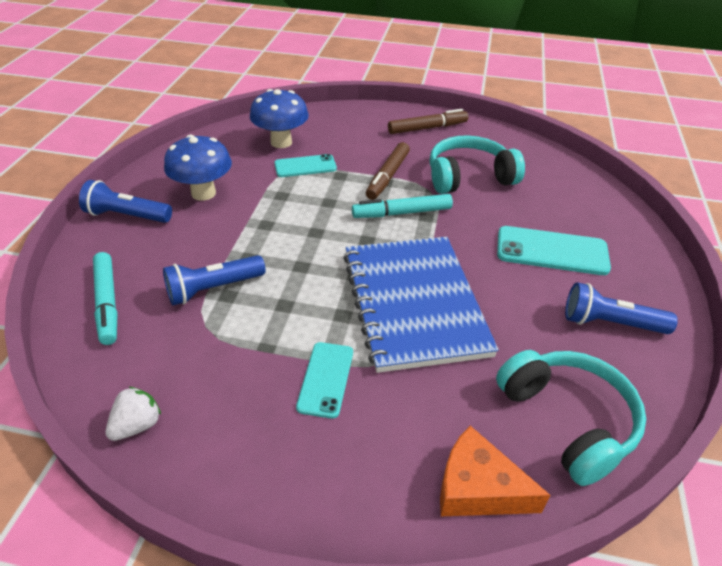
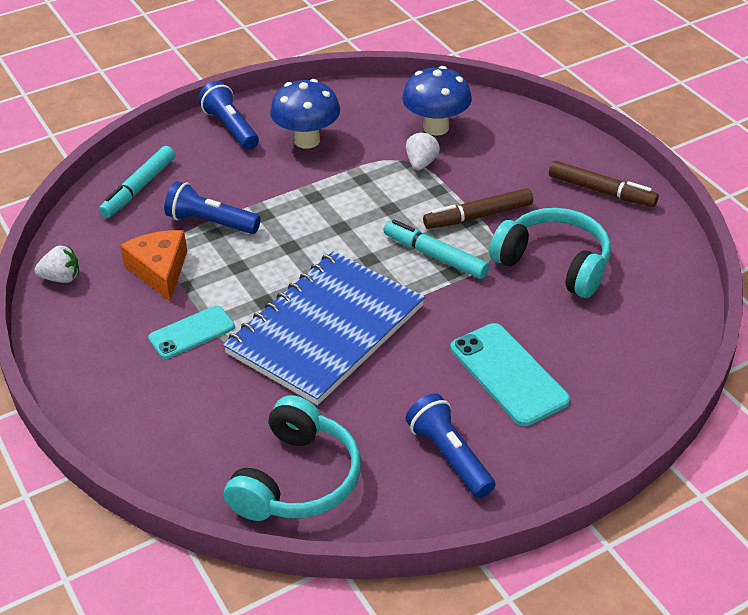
camera: 50 degrees right, 0 degrees up
turquoise phone [274,154,337,177] -> white strawberry [406,131,440,170]
orange cheese [440,426,551,516] -> orange cheese moved to [120,230,187,302]

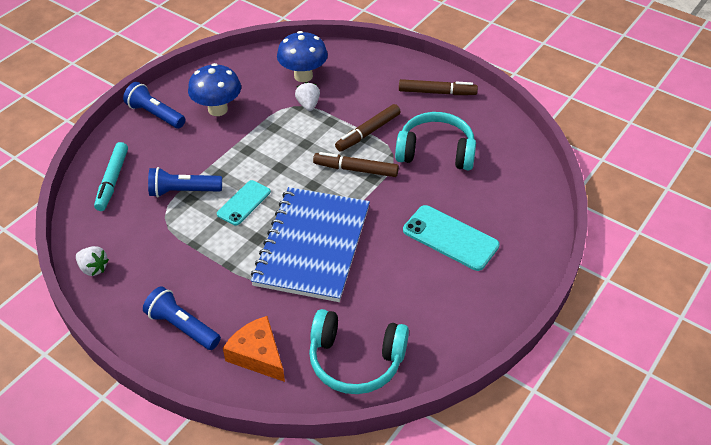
camera: 25 degrees left, 5 degrees up
white strawberry [34,246,79,283] -> white strawberry turned 60 degrees clockwise [76,246,109,276]
orange cheese [120,230,187,302] -> orange cheese moved to [223,316,285,382]
turquoise phone [148,305,235,359] -> turquoise phone moved to [217,180,271,226]
turquoise headphones [224,395,361,521] -> turquoise headphones turned 105 degrees clockwise [309,309,409,394]
turquoise marker [383,220,489,279] -> brown marker [313,152,399,177]
blue flashlight [406,393,495,498] -> blue flashlight moved to [143,286,221,350]

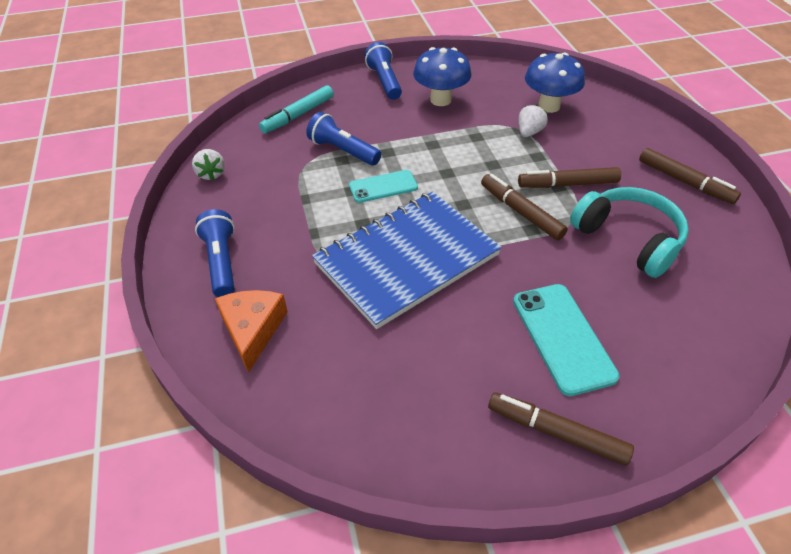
camera: 40 degrees right, 0 degrees up
turquoise headphones [309,309,409,394] -> none
none -> brown marker [488,392,634,466]

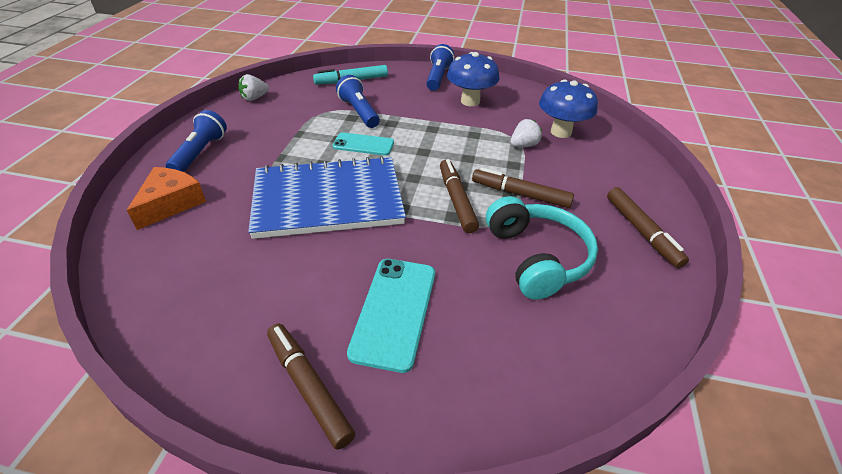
camera: 25 degrees right, 5 degrees down
white strawberry [192,149,225,181] -> white strawberry turned 45 degrees clockwise [239,74,269,101]

